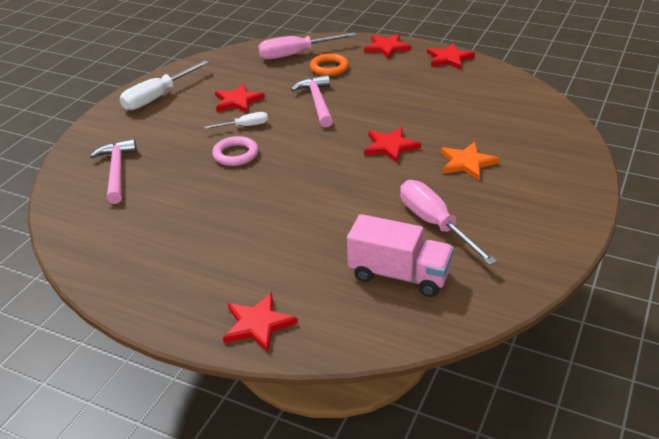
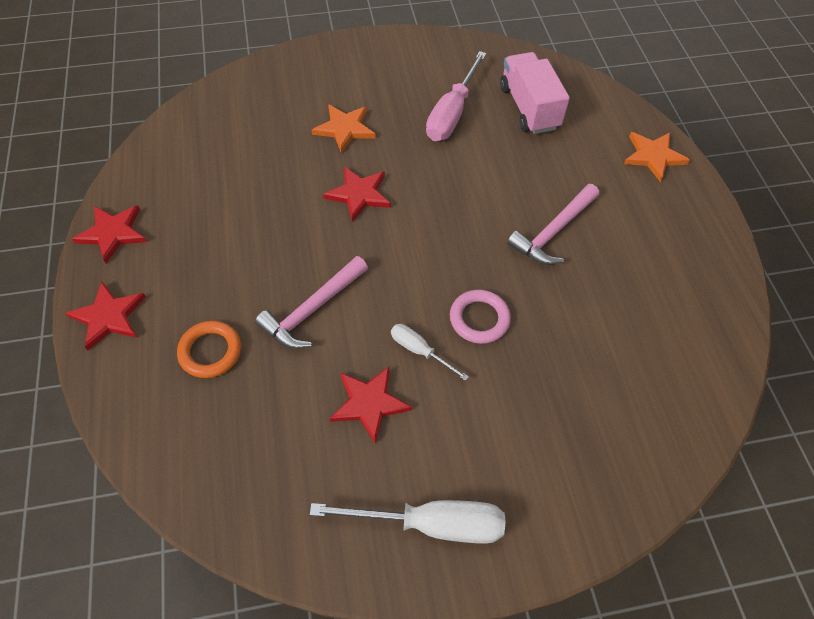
camera: 130 degrees left, 20 degrees up
pink hammer [90,139,137,204] -> pink hammer moved to [507,184,599,265]
red star [223,292,298,352] -> orange star [624,132,690,182]
pink screwdriver [258,32,356,59] -> none

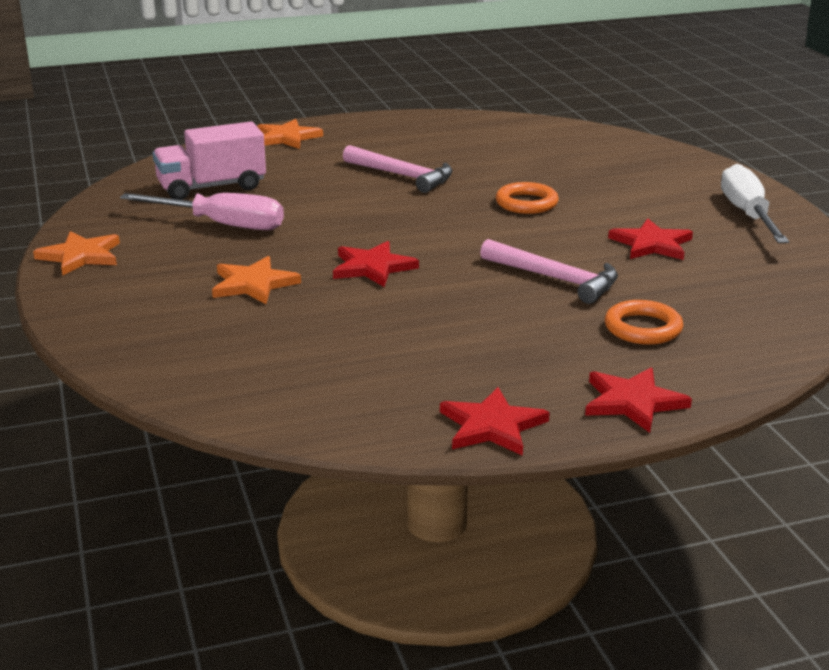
camera: 95 degrees left, 30 degrees down
white screwdriver [391,324,469,381] -> none
pink ring [450,290,511,344] -> orange ring [496,182,559,214]
none -> orange star [33,231,120,276]

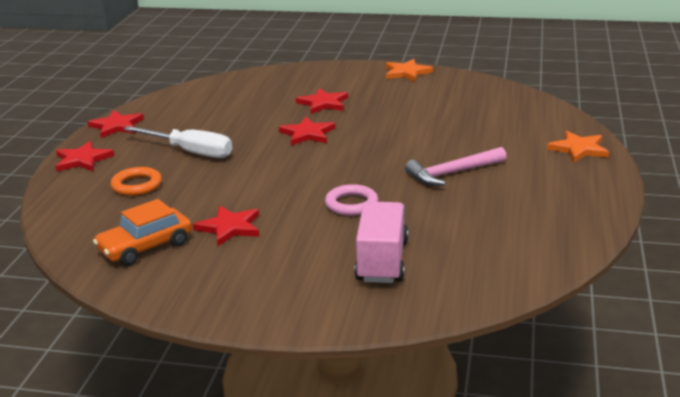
camera: 120 degrees right, 0 degrees up
pink screwdriver [120,193,284,230] -> none
pink truck [153,122,266,200] -> pink truck moved to [354,202,408,283]
orange star [212,256,301,304] -> red star [296,88,348,114]
pink hammer [480,239,618,304] -> none
orange ring [496,182,559,214] -> pink ring [325,184,378,216]
white screwdriver [721,164,789,243] -> white screwdriver moved to [124,126,232,158]
none -> orange car [93,199,192,266]

